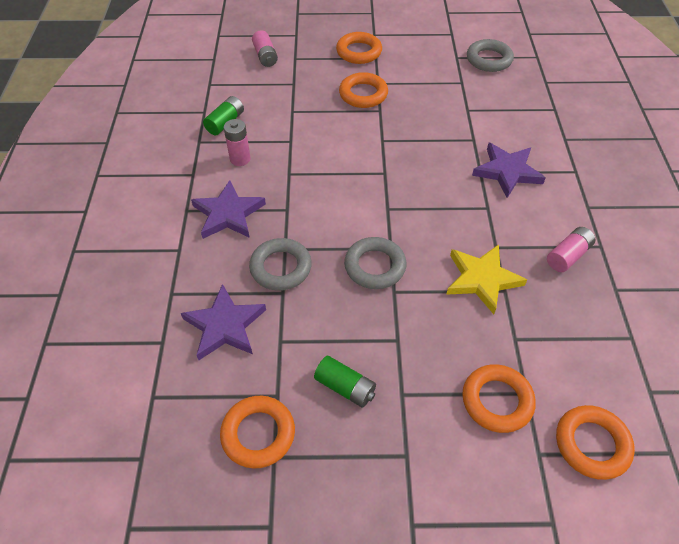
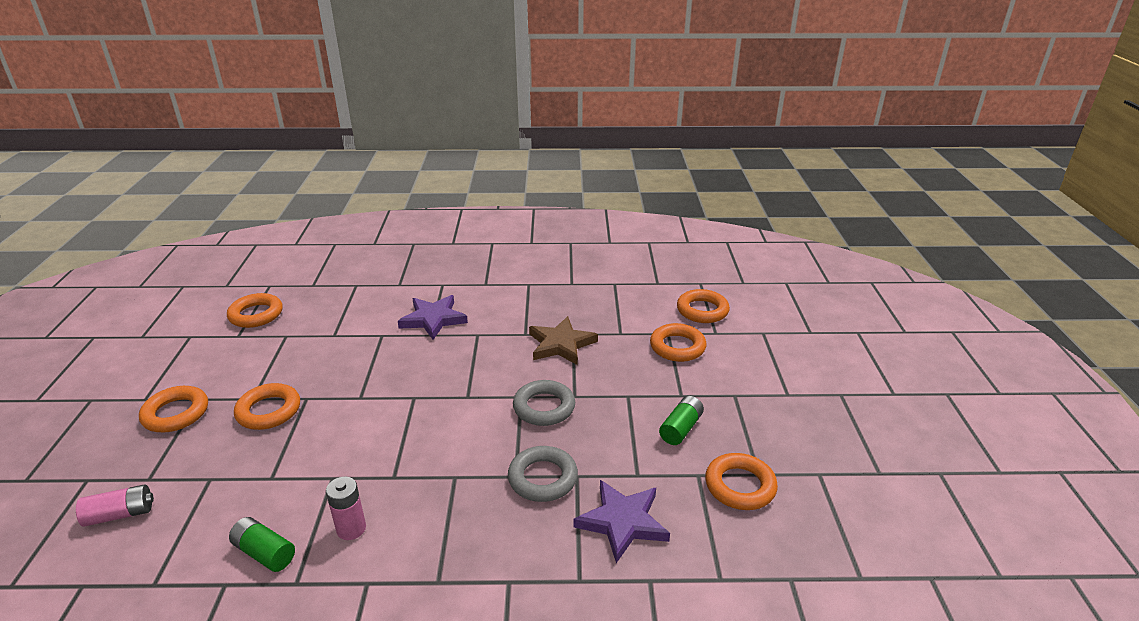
camera: 90 degrees left, 20 degrees down
purple star [191,180,266,239] -> none
yellow star [446,244,527,314] -> brown star [529,316,598,365]
grey ring [467,39,514,72] -> orange ring [227,293,282,328]
pink battery [547,227,596,272] -> none

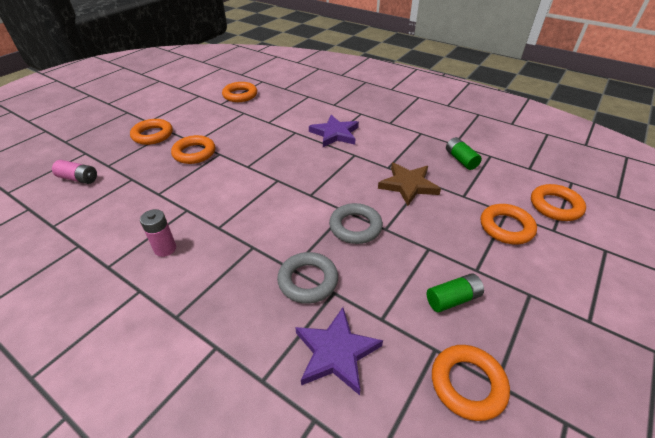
camera: 35 degrees right, 10 degrees up
green battery [229,517,295,572] -> green battery moved to [446,137,482,170]

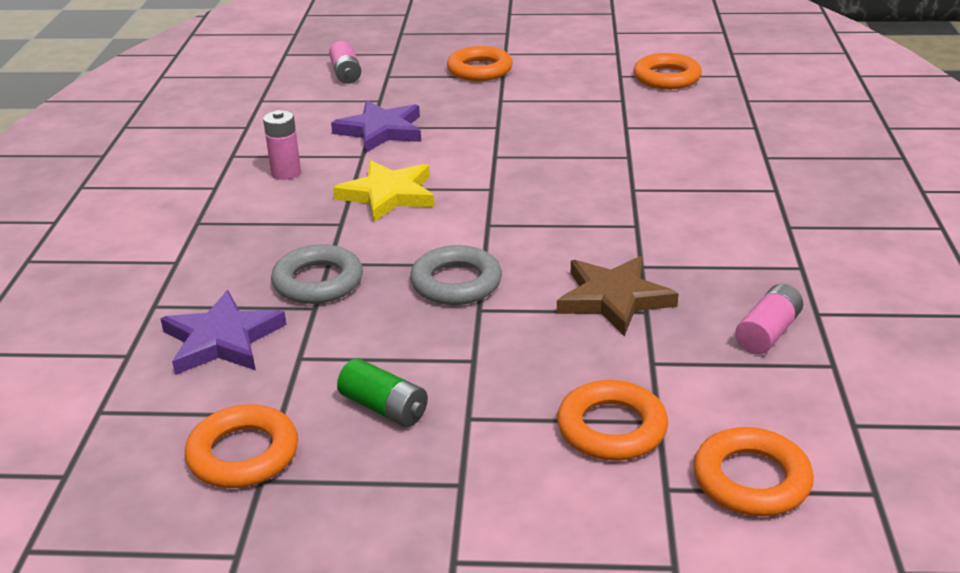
camera: 60 degrees right, 10 degrees down
orange ring [171,135,215,164] -> none
purple star [309,115,359,147] -> purple star moved to [331,101,421,153]
green battery [446,137,482,170] -> pink battery [735,284,803,354]
none -> yellow star [333,160,435,222]

